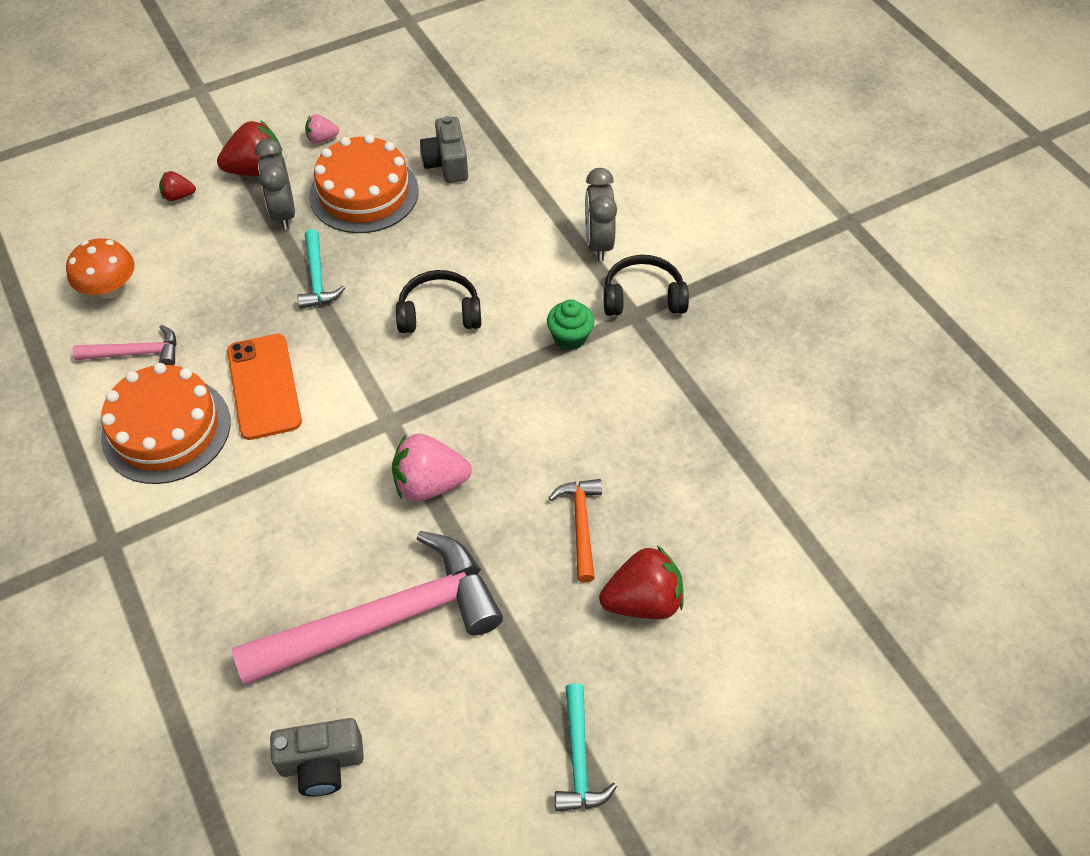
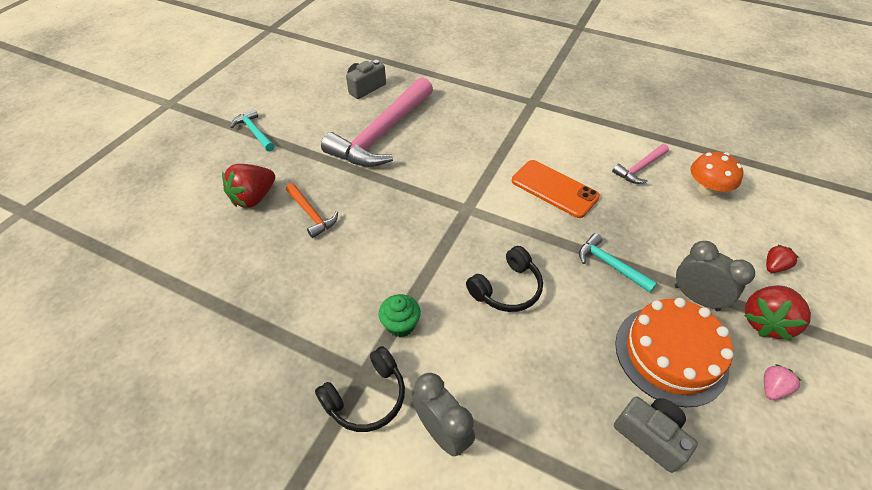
camera: 145 degrees right, 5 degrees down
orange cake [101,363,231,484] -> none
pink strawberry [392,434,472,502] -> none

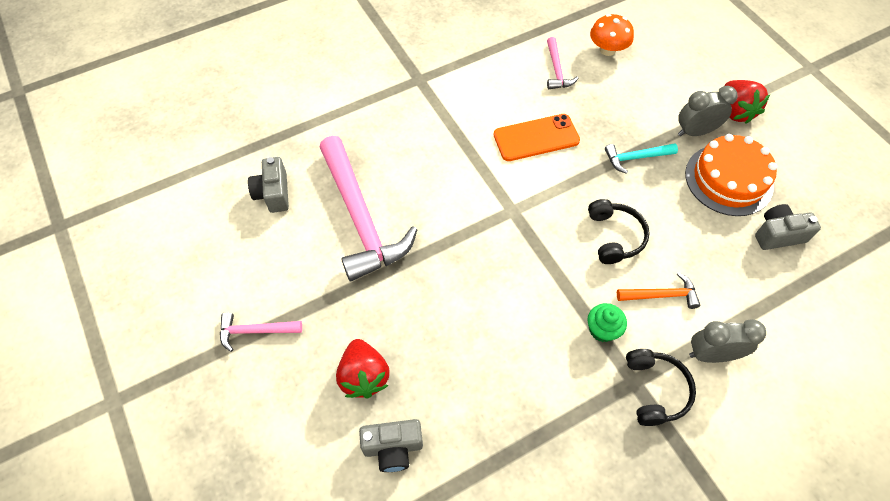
camera: 55 degrees left, 10 degrees up
turquoise hammer [230,109,274,151] -> pink hammer [220,312,302,352]
orange hammer [286,183,338,238] -> orange hammer moved to [617,272,700,309]
pink strawberry [764,364,801,400] -> none
red strawberry [766,245,799,273] -> none
none -> grey camera [359,419,423,472]

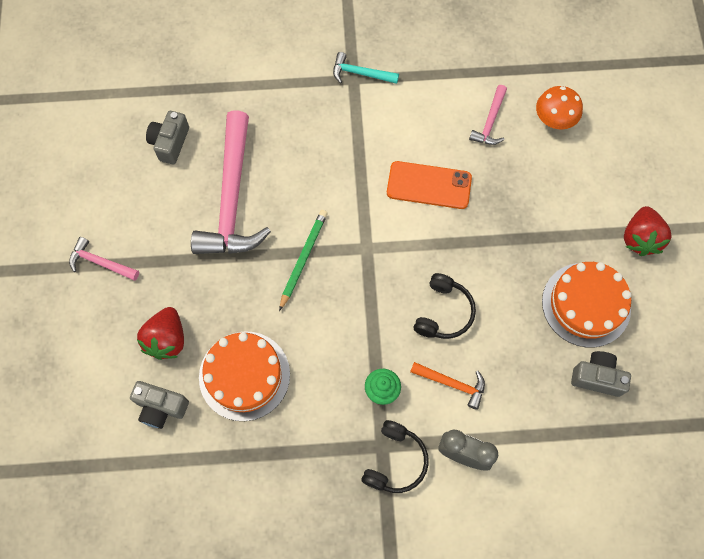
camera: 25 degrees right, 10 degrees up
turquoise hammer [605,143,678,174] -> turquoise hammer moved to [333,52,399,84]
grey clock [678,86,738,136] -> none
none -> orange cake [199,331,290,421]
none -> green pencil [279,210,327,311]

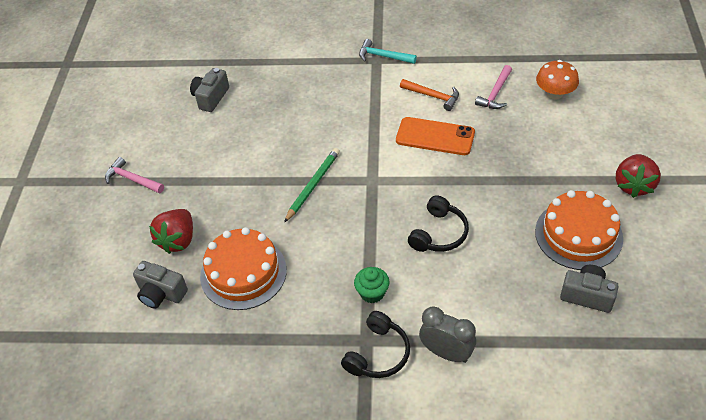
camera: 10 degrees right, 20 degrees down
pink hammer [191,110,271,254] -> none
orange hammer [410,362,485,410] -> orange hammer moved to [400,79,459,111]

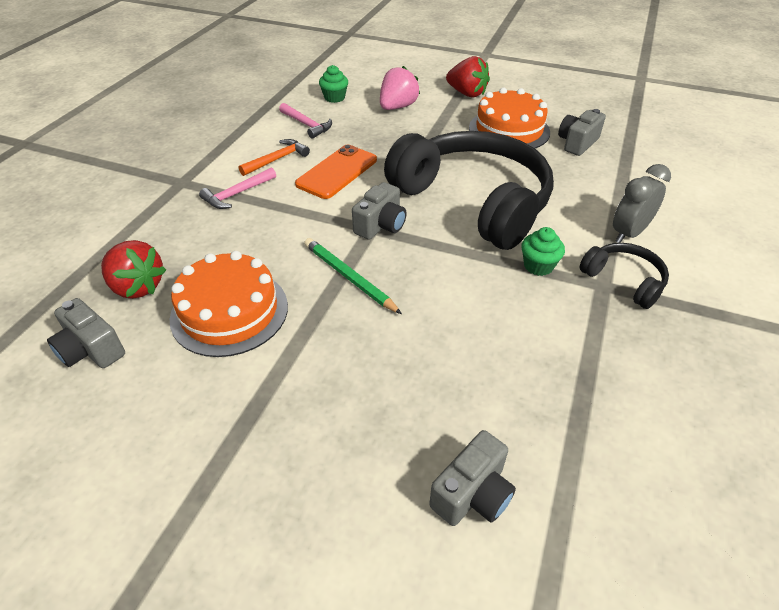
camera: 75 degrees left, 5 degrees down
pink hammer [105,157,164,193] -> pink hammer moved to [199,167,276,209]
red strawberry [149,209,193,254] -> red strawberry moved to [101,240,166,299]
orange cake [200,227,287,310] -> orange cake moved to [170,251,288,357]
turquoise hammer [359,39,417,64] -> none
black headphones [408,195,469,252] -> black headphones [384,131,554,250], size x2.27
orange mushroom [536,60,579,100] -> green cupcake [319,65,348,103]
none -> grey camera [352,182,407,240]
none -> pink strawberry [380,66,420,110]

